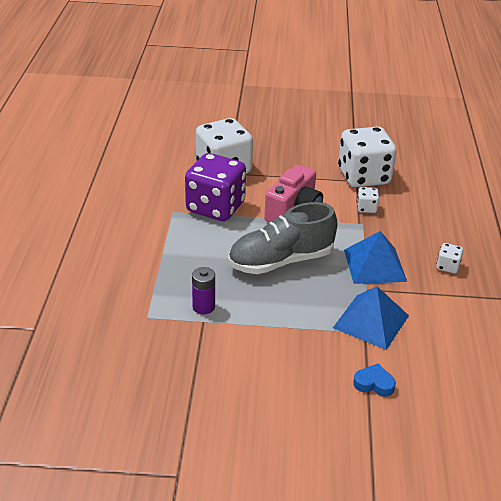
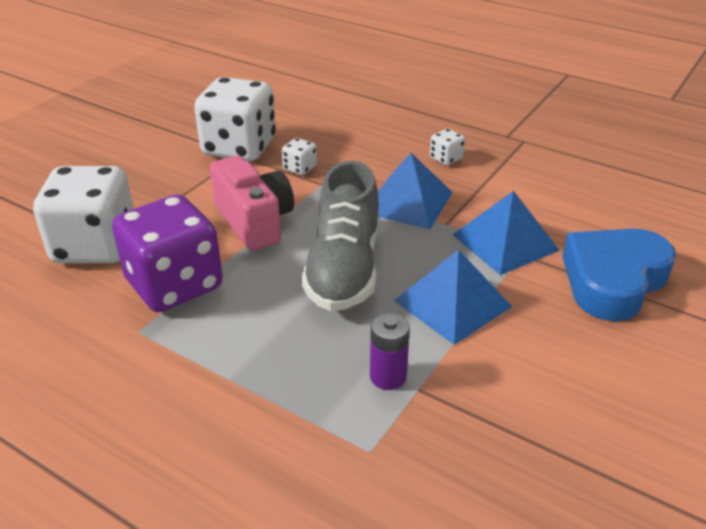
camera: 60 degrees left, 0 degrees up
blue heart [353,364,396,397] -> blue heart [562,229,676,321], size x2.31
none -> blue pyramid [394,250,512,345]

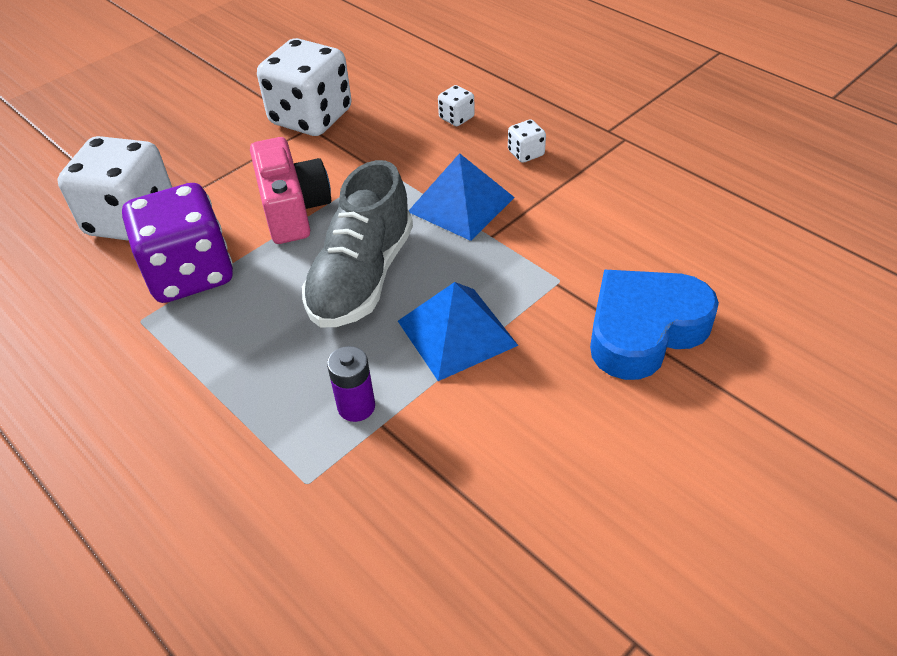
camera: 15 degrees right, 10 degrees up
white dice [282,138,317,175] -> white dice moved to [438,85,475,126]
blue pyramid [453,191,560,275] -> none

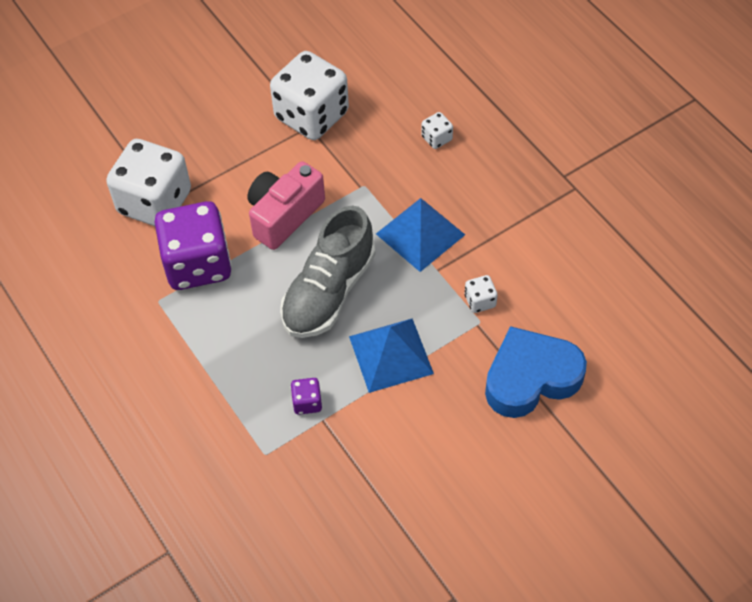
camera: 10 degrees right, 10 degrees up
pink camera [250,137,331,244] -> pink camera turned 135 degrees counterclockwise [247,161,325,250]
purple battery [327,346,375,422] -> purple dice [291,378,322,415]
white dice [508,119,546,163] -> white dice moved to [465,275,497,313]

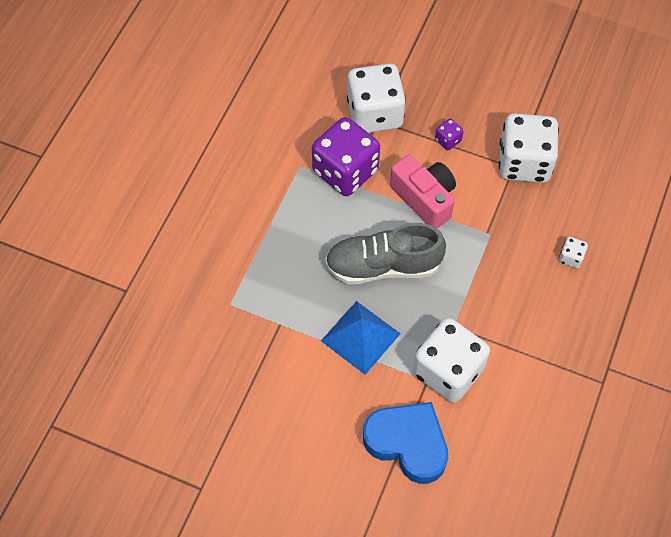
camera: 55 degrees right, 5 degrees up
pink camera [247,161,325,250] -> pink camera turned 45 degrees clockwise [390,155,456,229]
purple dice [291,378,322,415] -> purple dice moved to [435,118,464,150]
blue pyramid [376,198,465,272] -> none
white dice [465,275,497,313] -> white dice [413,318,490,403], size x2.41

